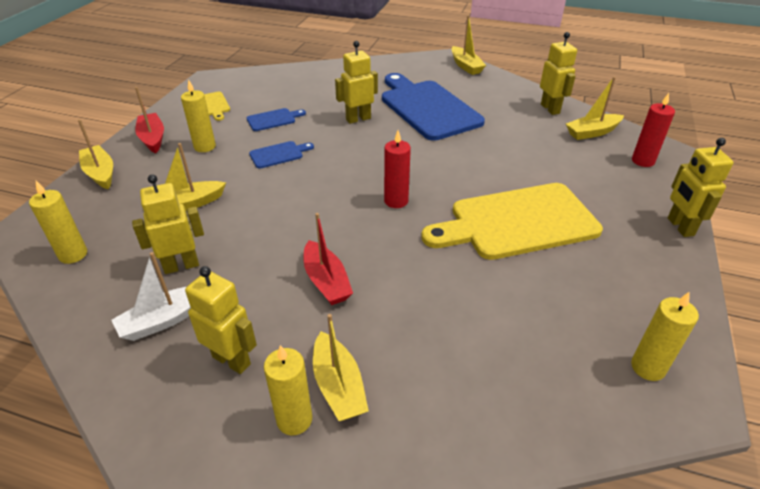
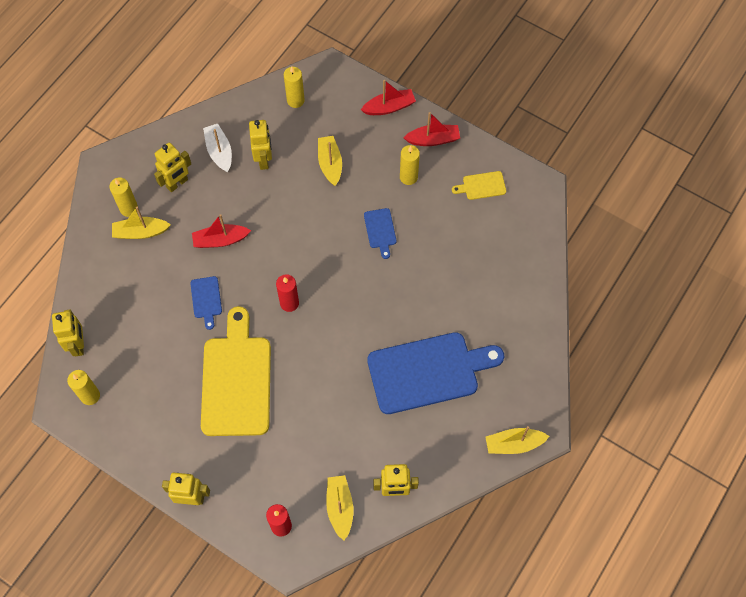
camera: 105 degrees right, 25 degrees up
yellow boat [78,119,113,189] -> red boat [361,80,416,115]
blue cutting board [247,108,306,131] -> blue cutting board moved to [190,276,222,330]
yellow robot [335,41,378,124] -> yellow robot moved to [52,309,84,357]

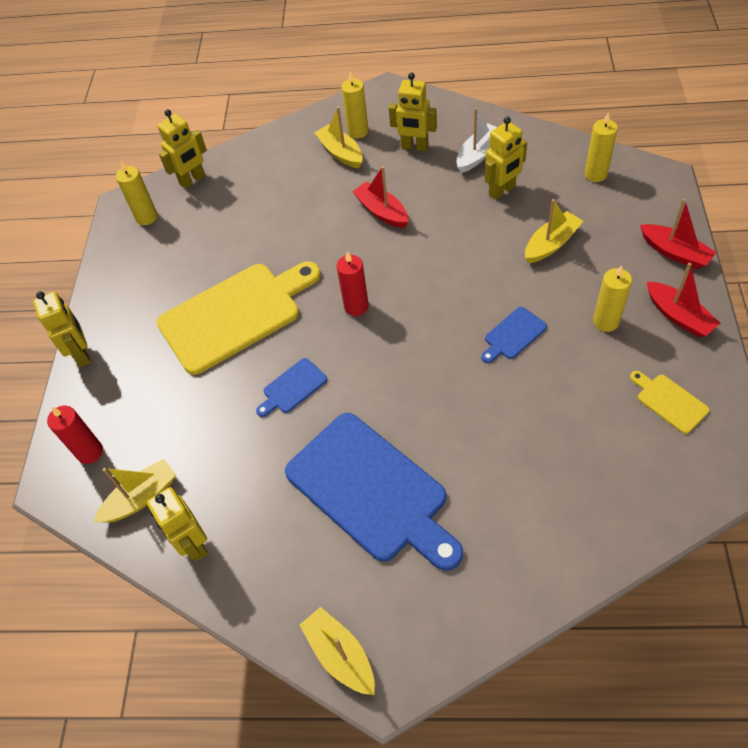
camera: 65 degrees right, 10 degrees down
blue cutting board [190,276,222,330] -> blue cutting board moved to [256,358,327,417]

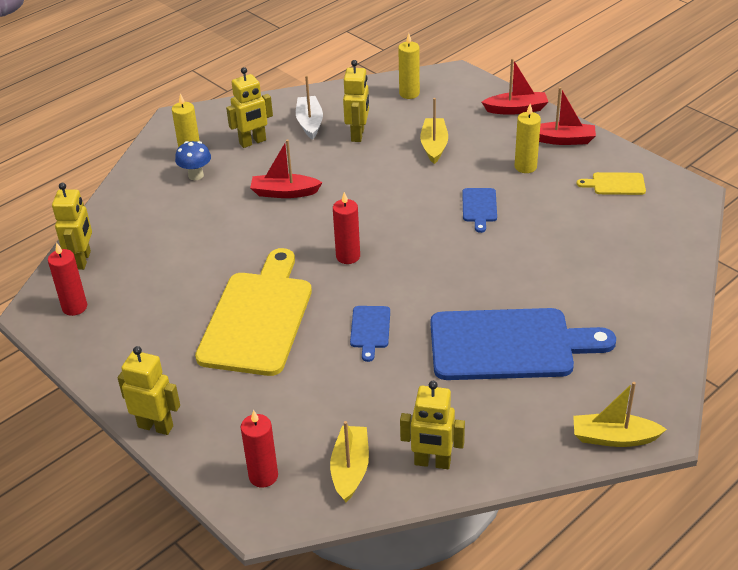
camera: 50 degrees left, 15 degrees down
yellow candle [116,161,157,225] -> red candle [48,242,87,316]
yellow boat [314,107,363,168] -> blue mushroom [175,141,211,180]

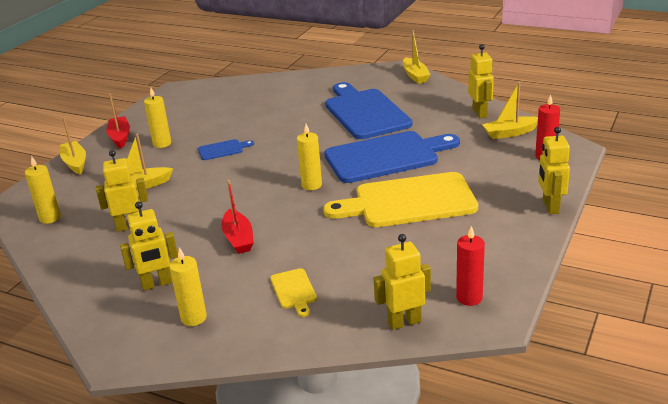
camera: 110 degrees left, 10 degrees down
blue mushroom [175,141,211,180] -> none
yellow robot [226,67,273,148] -> yellow robot turned 120 degrees clockwise [120,202,178,290]
white boat [296,75,323,140] -> none
red candle [333,192,360,264] -> yellow candle [297,124,322,190]
blue cutting board [350,306,390,362] -> blue cutting board [324,131,460,183], size x2.35
red boat [482,58,548,115] -> yellow boat [60,117,86,175]
yellow cutting board [577,172,646,195] -> yellow cutting board moved to [270,268,317,317]

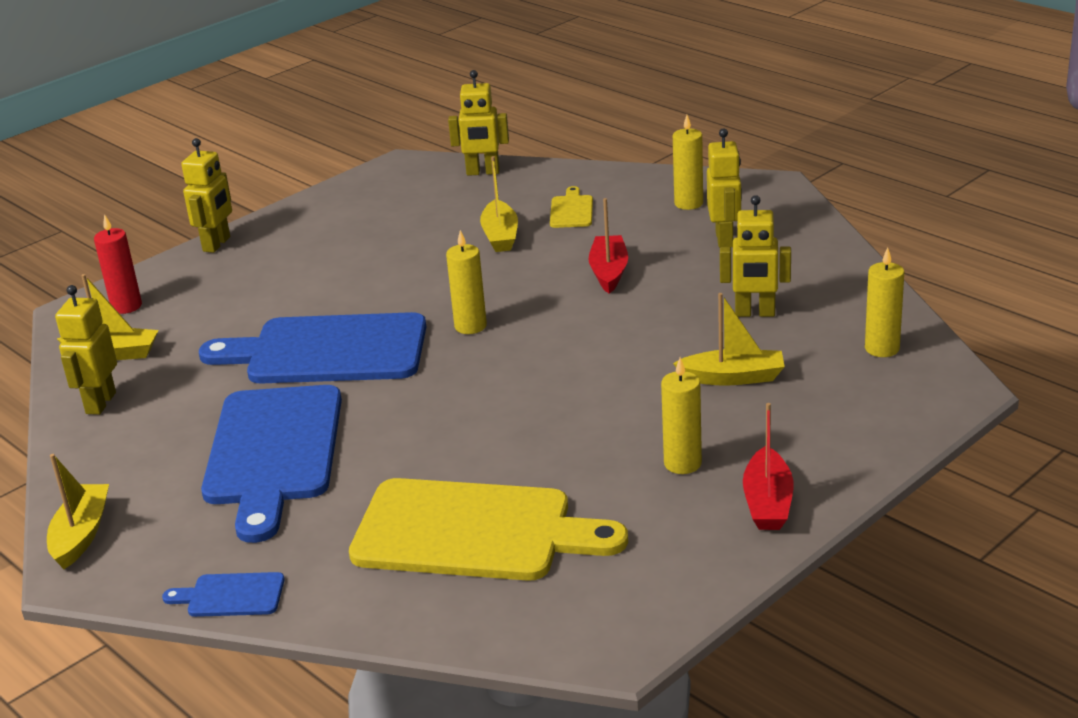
camera: 160 degrees left, 0 degrees up
yellow boat [60,117,86,175] -> yellow boat moved to [480,156,518,252]
yellow robot [120,202,178,290] -> yellow robot turned 90 degrees clockwise [707,128,742,248]
blue cutting board [198,139,254,160] -> blue cutting board moved to [162,572,285,617]
yellow cutting board [323,172,478,227] -> yellow cutting board moved to [349,478,628,581]
red candle [456,226,485,306] -> none

